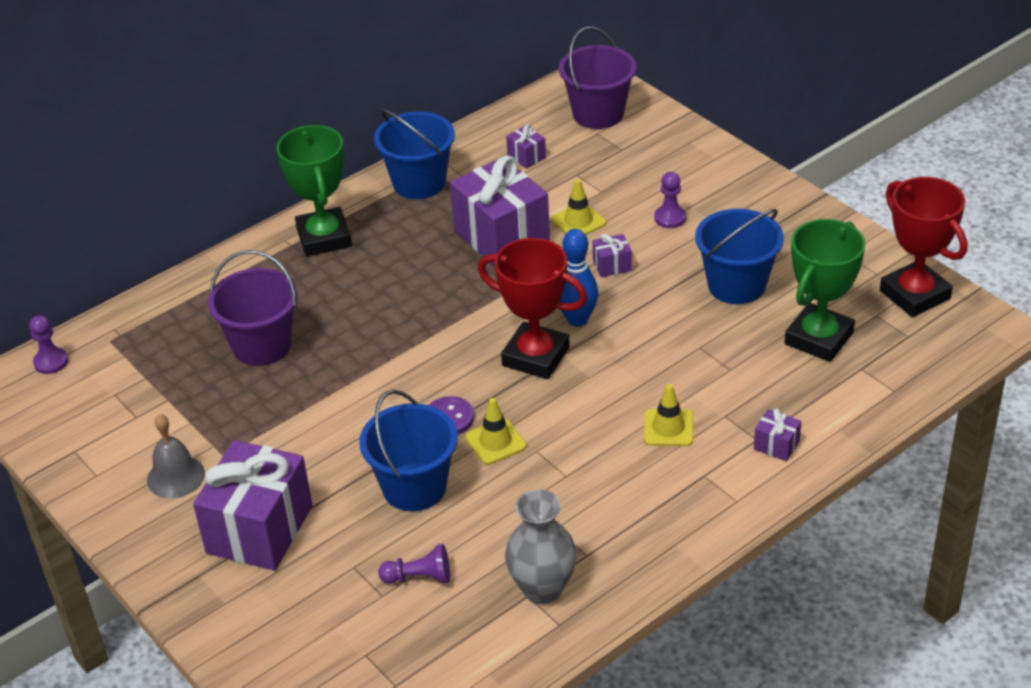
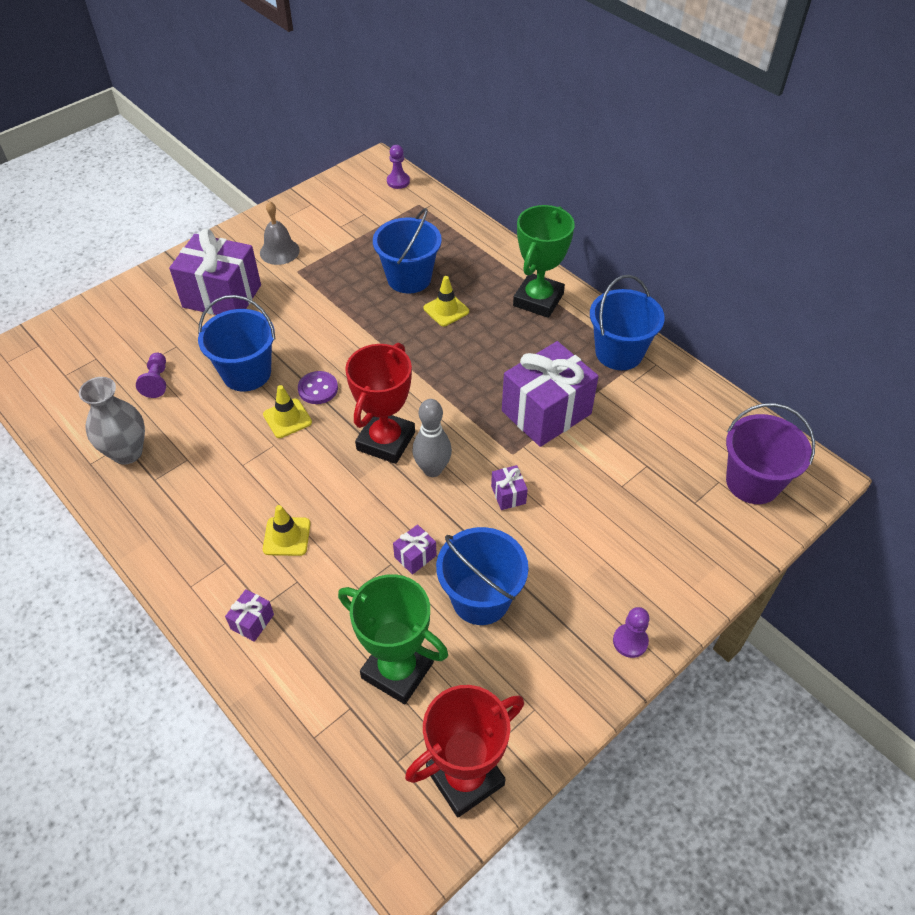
camera: 85 degrees right, 10 degrees up
purple bucket [208,250,298,366] -> blue bucket [373,208,442,294]
green trophy [276,125,352,257] -> green trophy turned 45 degrees counterclockwise [513,205,575,318]
purple gift [506,124,546,169] -> purple gift moved to [393,524,437,575]
yellow traffic cone [551,179,606,235] -> yellow traffic cone moved to [424,276,469,326]
blue bowling pin [560,229,599,327] -> grey bowling pin [412,399,452,477]
purple pawn [654,172,686,228] -> purple pawn moved to [613,607,649,658]

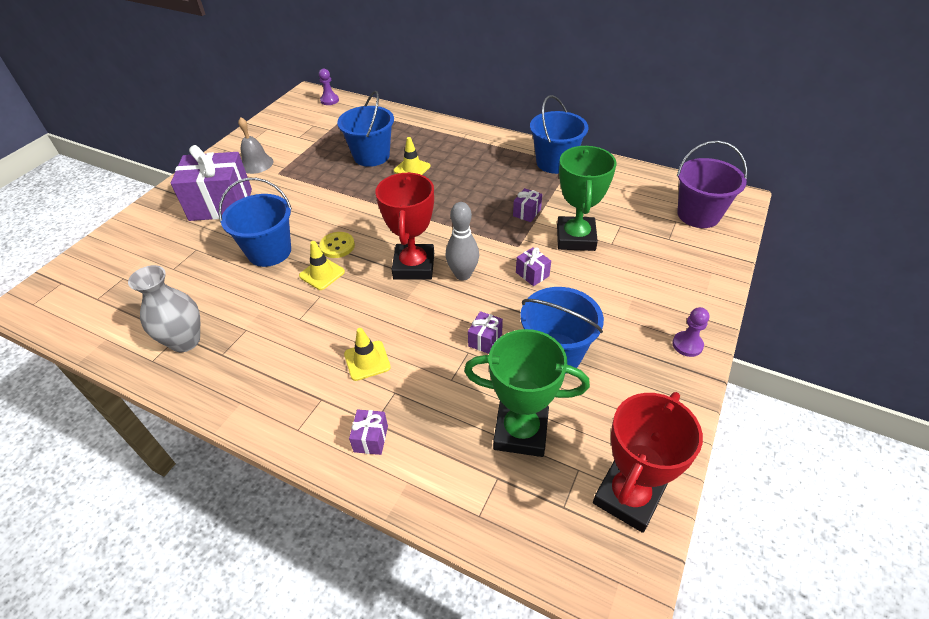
camera: 20 degrees left, 5 degrees down
purple pawn [136,353,166,398] -> none
purple button [298,371,338,404] -> yellow button [319,232,355,258]
purple gift [502,341,599,447] -> purple gift [513,188,542,222], size x0.42
green trophy [513,205,575,318] -> green trophy moved to [557,146,616,251]

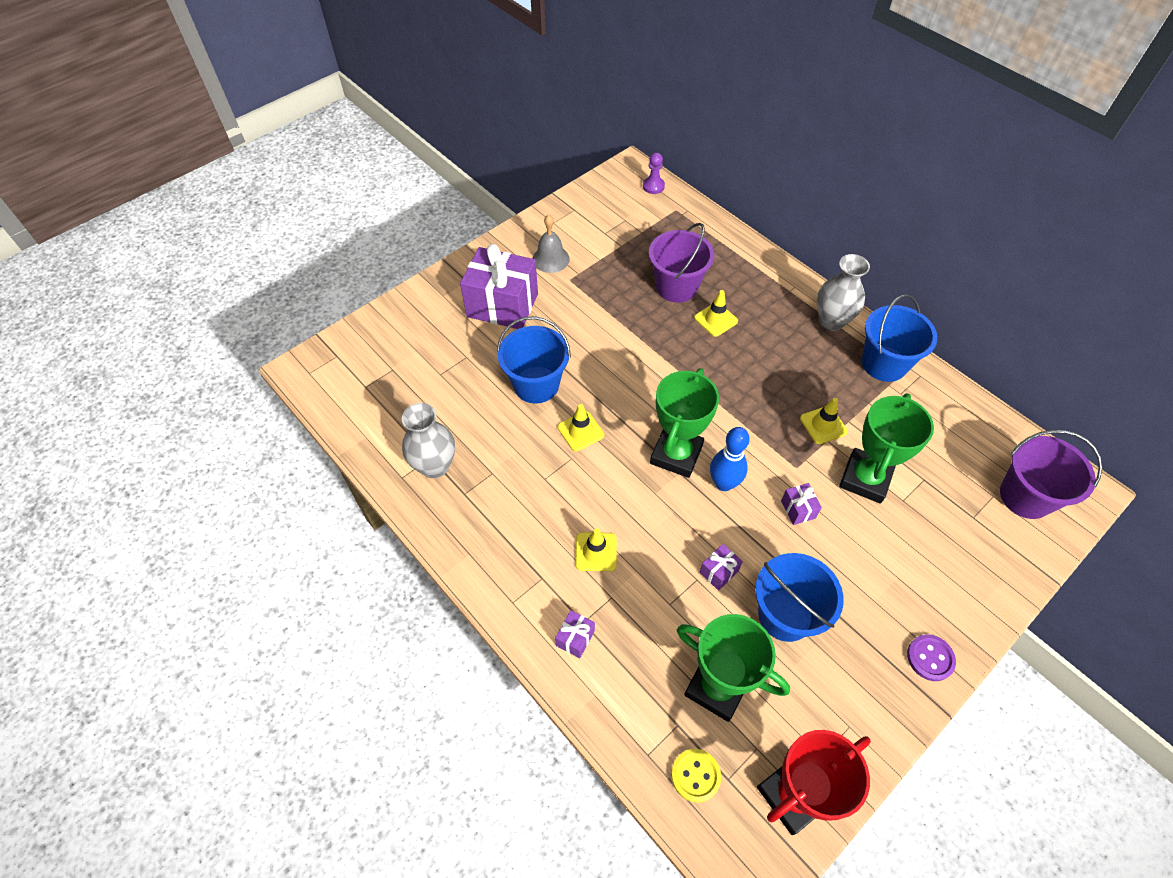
camera: 20 degrees right, 10 degrees up
yellow button [319,232,355,258] -> yellow button moved to [671,749,721,803]
blue bucket [337,91,394,167] -> purple bucket [649,223,714,303]
red trophy [375,172,434,280] -> green trophy [650,368,719,478]
grey bowling pin [446,202,479,281] -> blue bowling pin [710,427,750,491]
purple gift [513,188,542,222] -> yellow traffic cone [800,398,848,444]
purple pawn [672,307,709,357] -> purple button [907,634,956,681]
none -> grey vase [817,254,870,331]

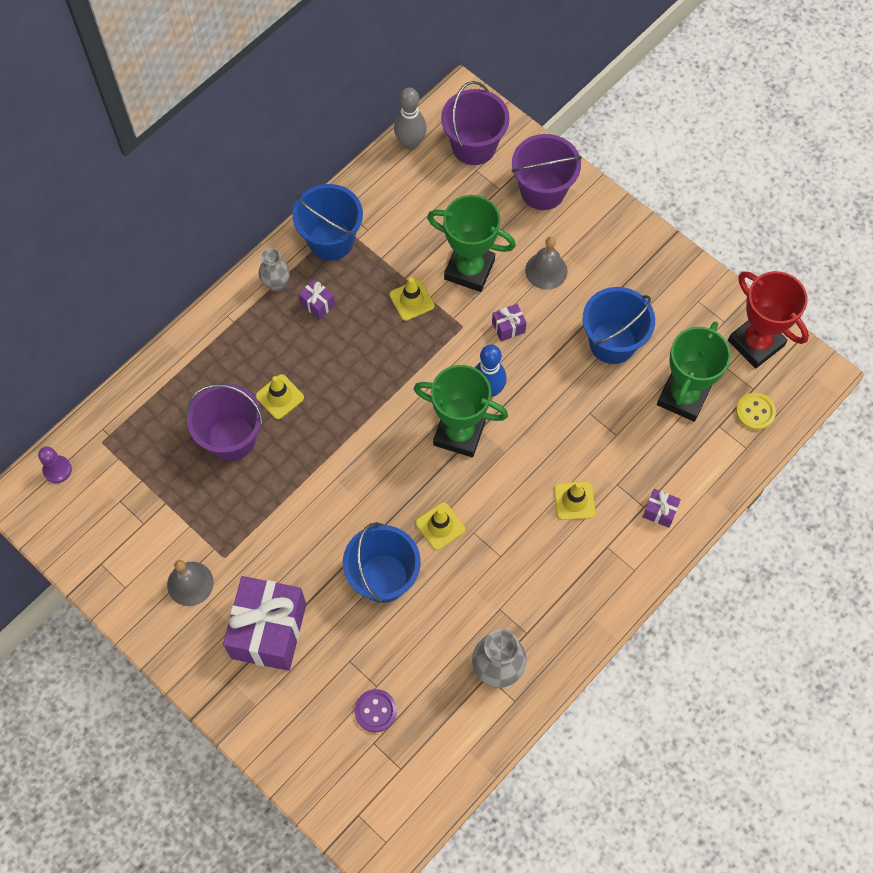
camera: 95 degrees left, 10 degrees up
purple gift [699,544,743,591] -> purple gift moved to [299,279,335,320]
grey vase [817,254,870,331] -> grey vase [259,248,290,291], size x0.64
purple button [907,634,956,681] -> purple button moved to [355,689,397,732]
none -> grey bowling pin [394,87,427,150]
none -> purple bucket [511,134,582,210]
none -> grey bell [525,237,567,290]

